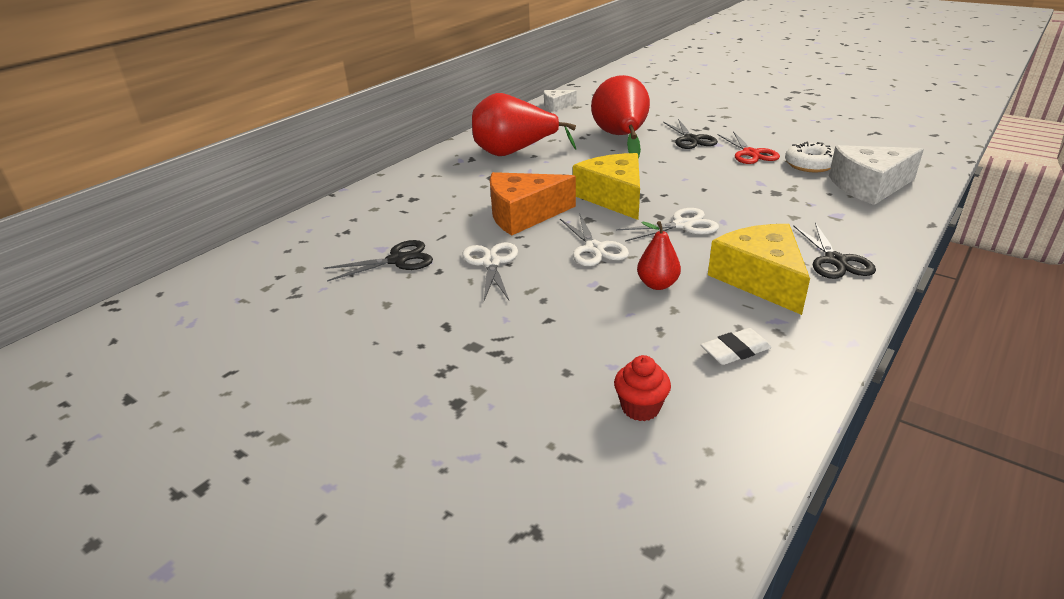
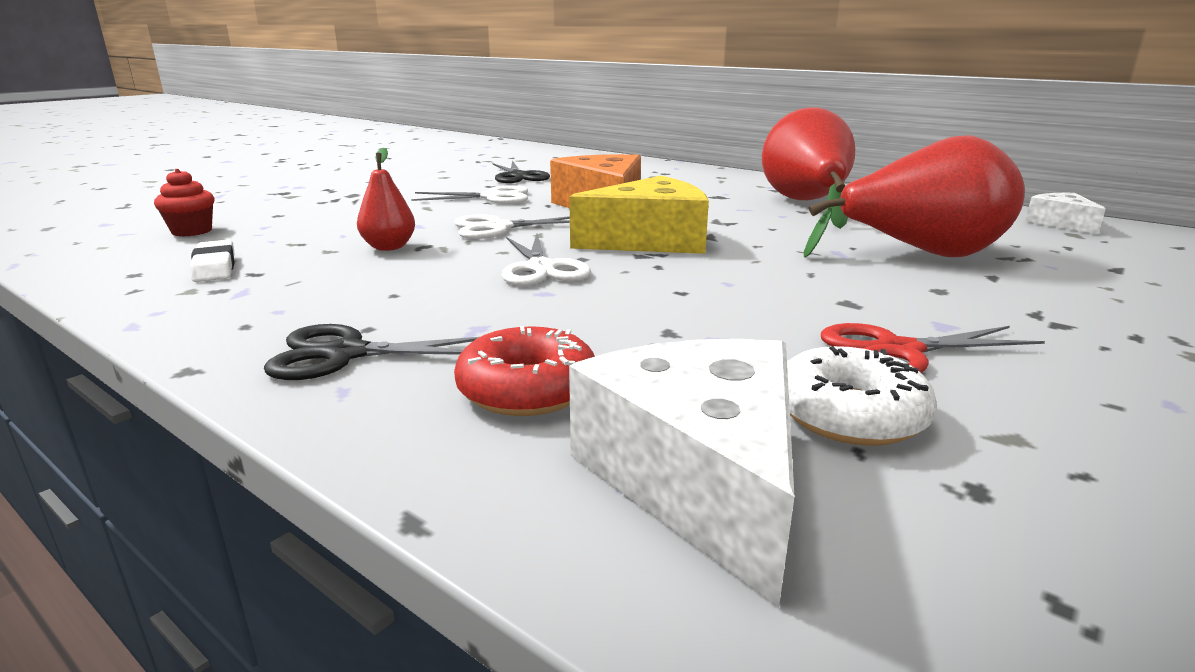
camera: 90 degrees right, 10 degrees down
black scissors [663,119,718,149] -> none
yellow cheese [708,224,810,315] -> none
none -> red donut [454,326,595,416]

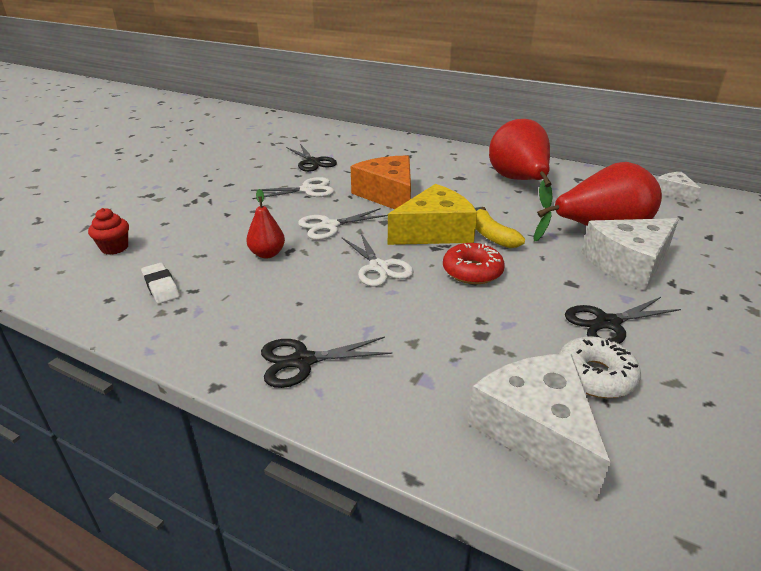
camera: 10 degrees left, 10 degrees up
red donut [454,326,595,416] -> red donut moved to [443,243,505,284]
red scissors [821,323,1045,373] -> black scissors [565,297,681,344]
none -> yellow banana [476,207,525,248]
none -> white cheese [582,218,679,291]

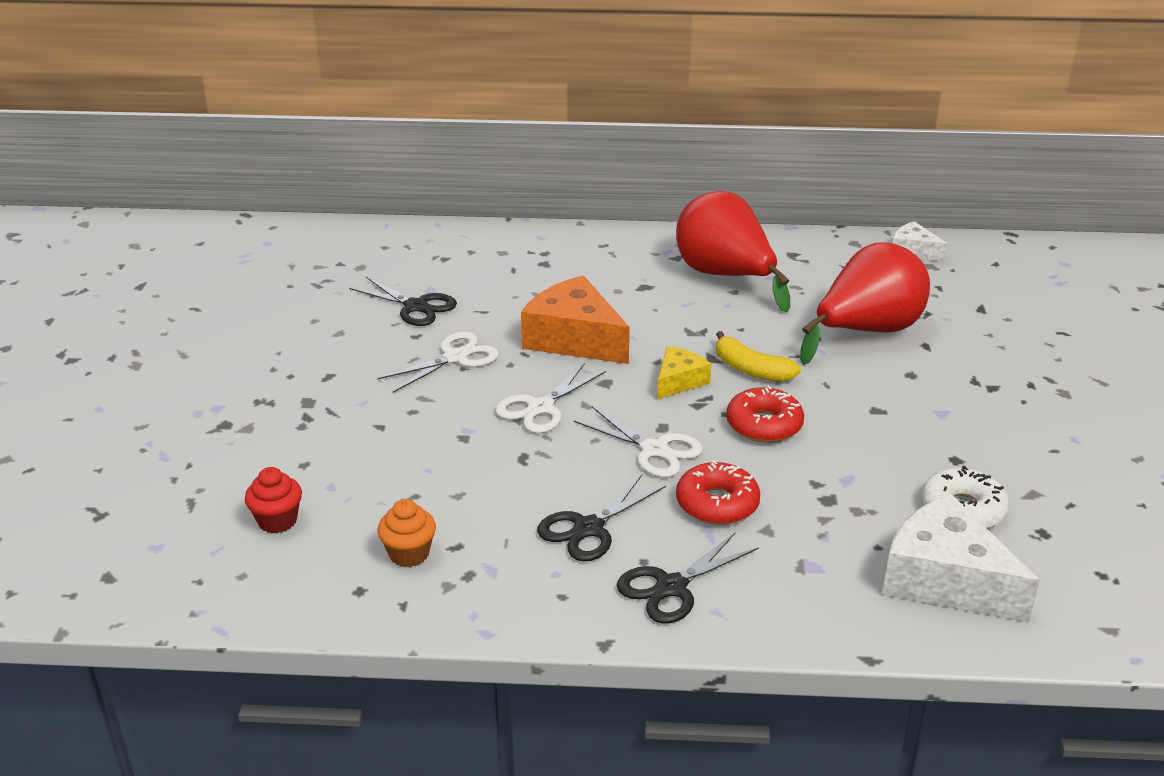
camera: 25 degrees left, 0 degrees up
white eraser [141,263,180,304] -> orange cupcake [378,499,436,567]
red pear [246,189,285,258] -> none
yellow cheese [388,184,477,245] -> yellow cheese [657,346,711,399], size x0.54
black scissors [565,297,681,344] -> black scissors moved to [537,475,666,562]
white cheese [582,218,679,291] -> none
none -> red donut [676,460,760,525]

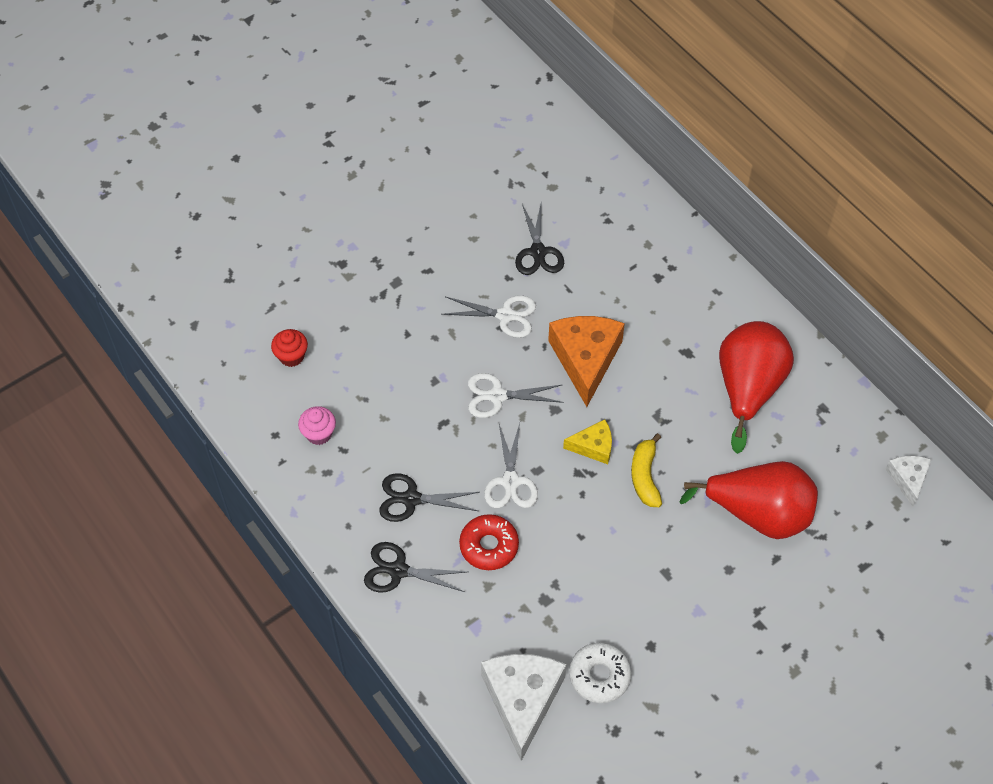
camera: 50 degrees right, 25 degrees up
orange cupcake [378,499,436,567] -> pink cupcake [298,406,336,445]
red donut [726,386,804,443] -> none

